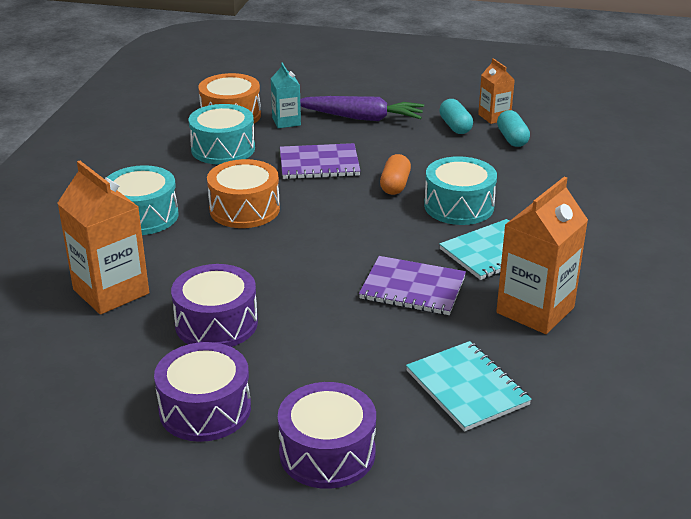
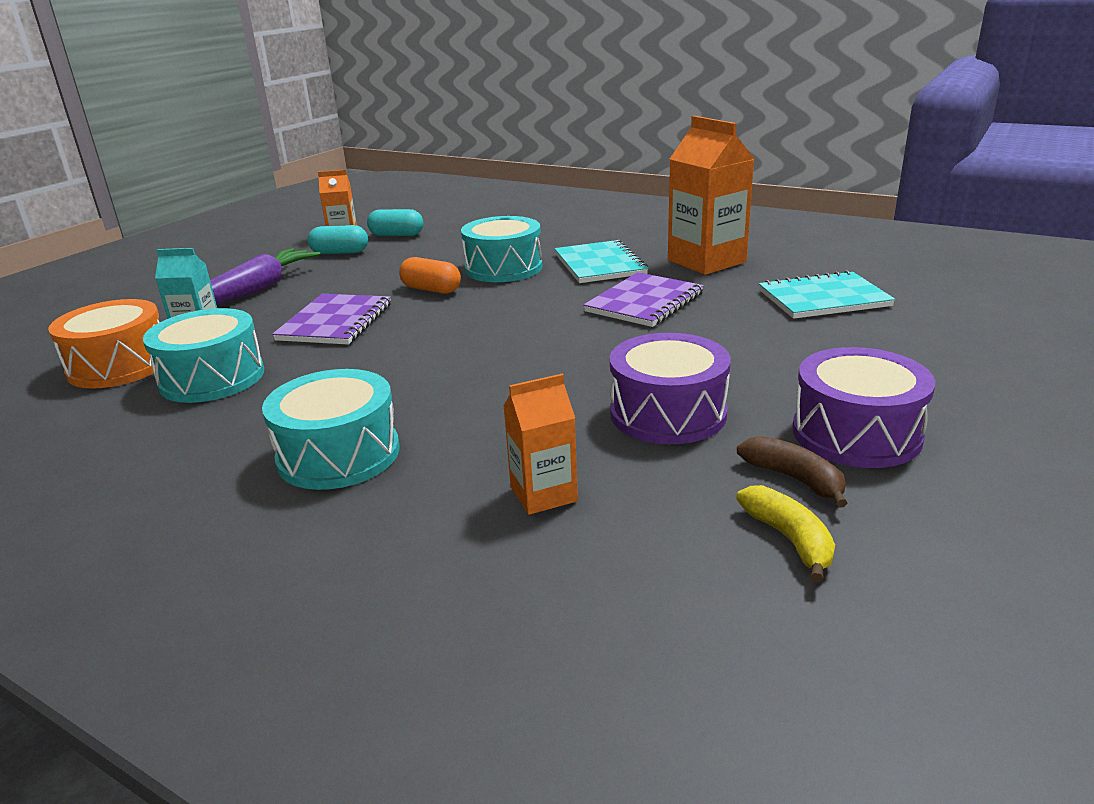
camera: 70 degrees left, 5 degrees down
orange carton [57,161,149,315] -> orange carton [503,374,578,515], size x0.56
orange drum [207,159,280,228] -> none
purple drum [278,382,376,489] -> none
none -> yellow banana [736,485,835,582]
none -> brown banana [737,436,847,508]

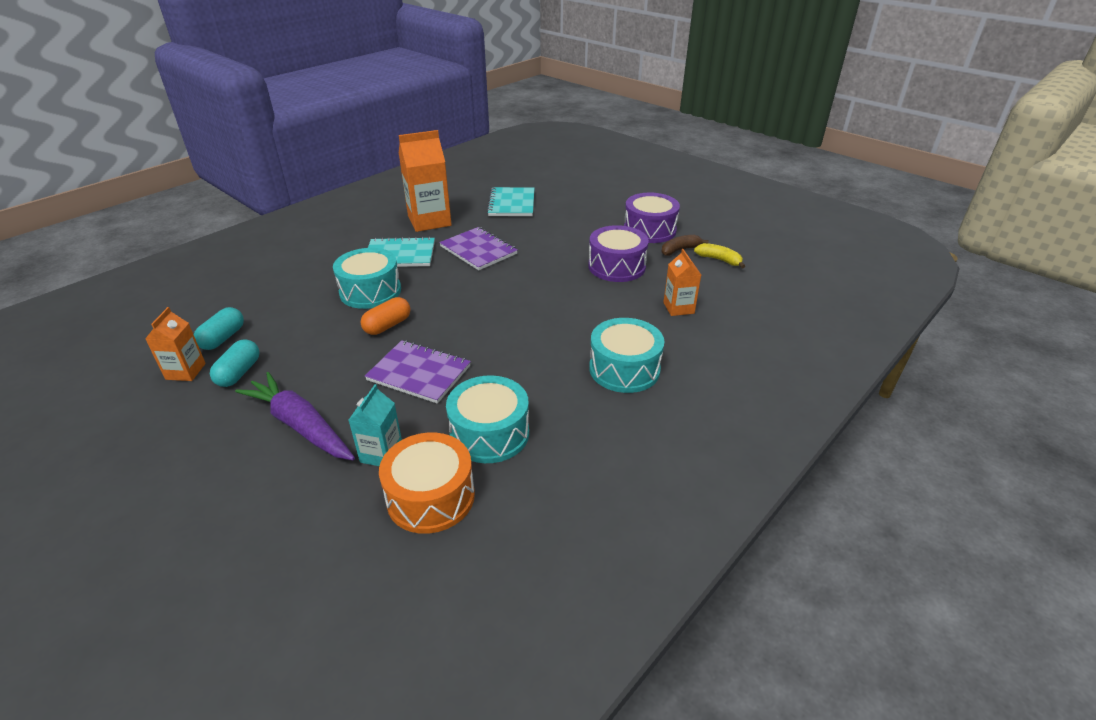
camera: 80 degrees left, 10 degrees up
yellow banana [736,485,835,582] -> yellow banana turned 45 degrees clockwise [694,243,745,268]

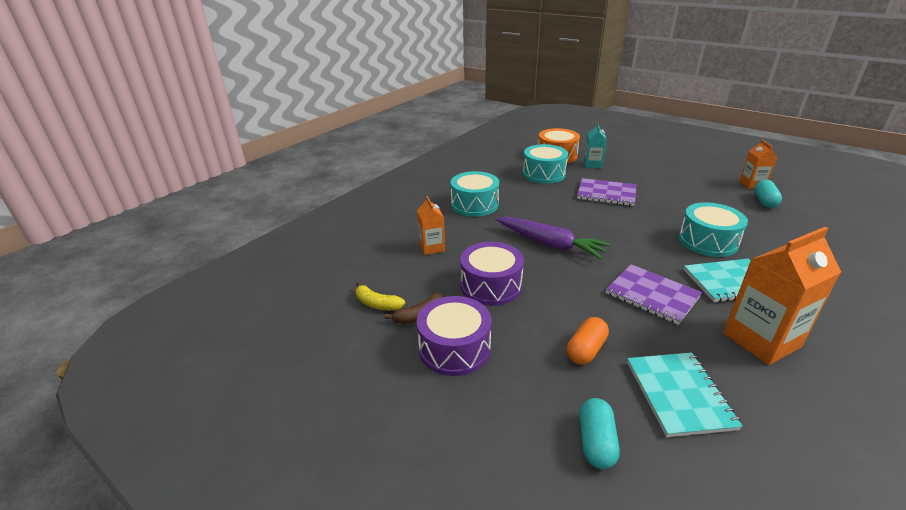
camera: 175 degrees right, 5 degrees down
turquoise capsule [210,339,259,387] -> turquoise capsule moved to [580,398,619,469]
purple carrot [235,372,355,460] -> purple carrot moved to [495,217,611,259]
orange capsule [361,297,410,335] -> orange capsule moved to [567,317,609,365]

